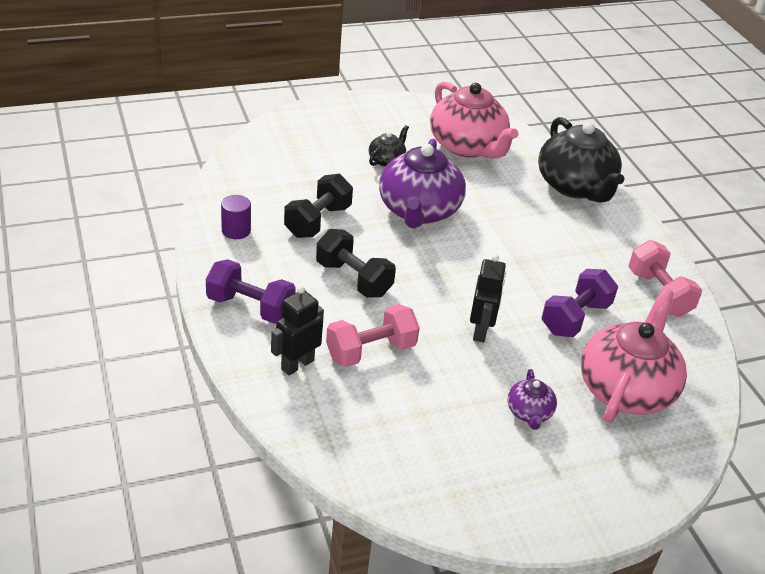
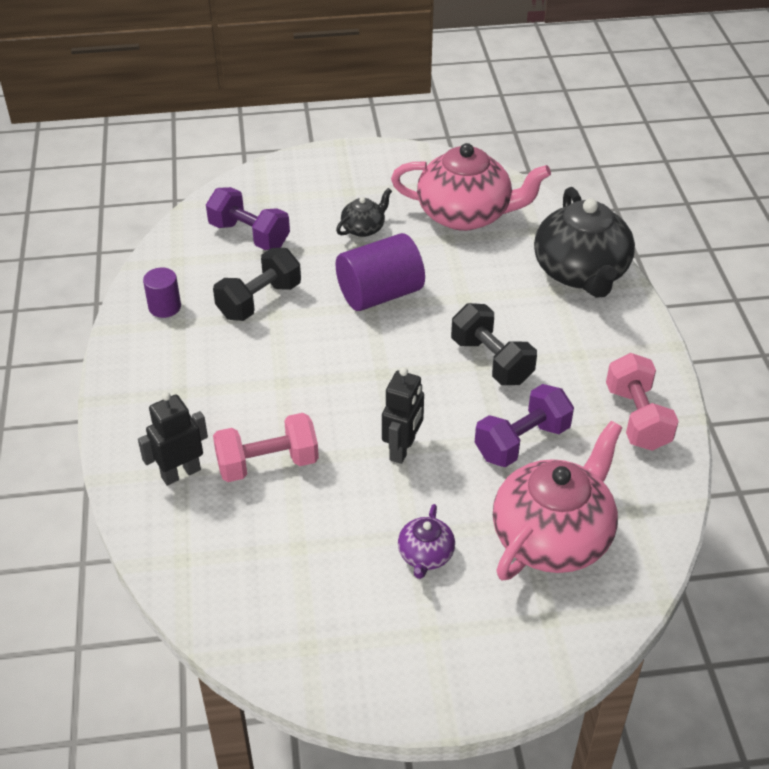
camera: 15 degrees right, 5 degrees up
purple dumbbell [206,259,296,324] -> purple dumbbell moved to [206,187,290,250]
black dumbbell [316,229,396,298] -> black dumbbell moved to [451,303,537,385]
purple teapot [379,139,466,229] -> purple cylinder [336,233,425,311]
pink teapot [430,82,519,159] -> pink teapot turned 60 degrees counterclockwise [391,143,551,231]

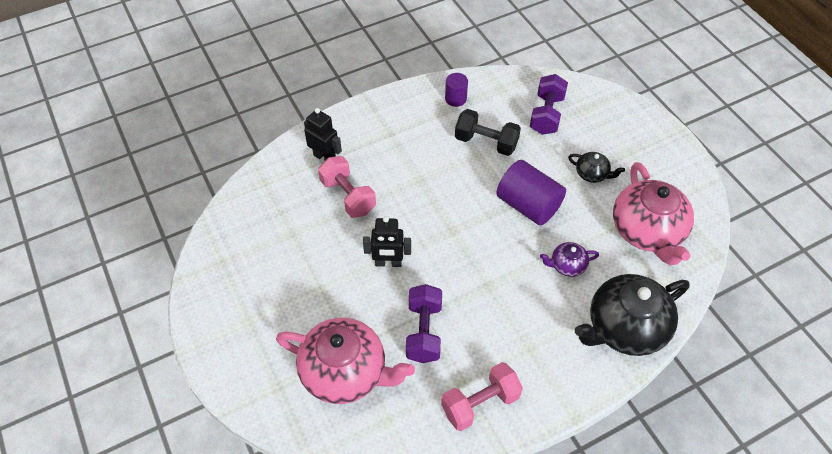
camera: 70 degrees right, 10 degrees up
purple teapot [398,504,455,579] -> purple teapot moved to [540,242,599,277]
black dumbbell [451,303,537,385] -> none
purple dumbbell [475,384,574,467] -> purple dumbbell turned 60 degrees clockwise [406,284,442,363]

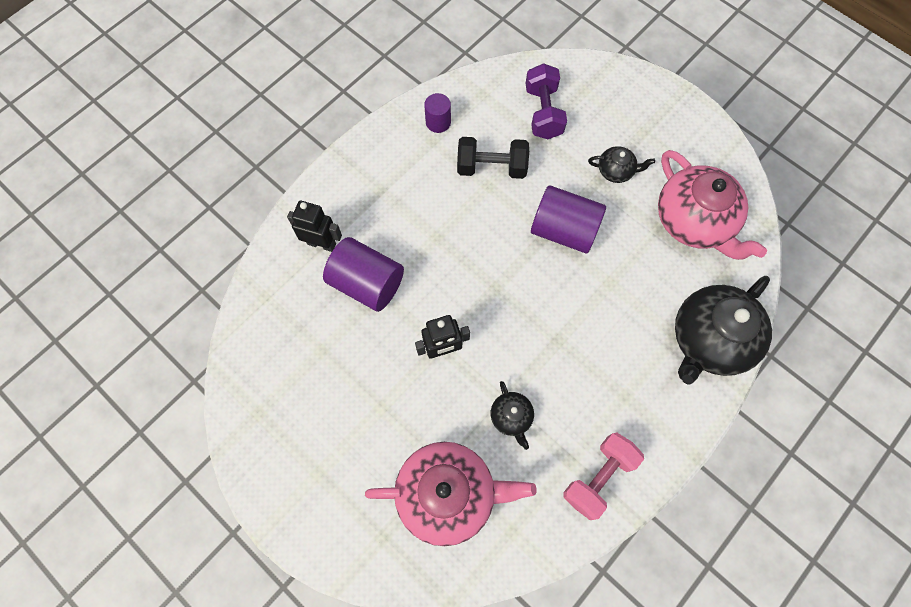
camera: 20 degrees left, 15 degrees up
pink dumbbell [318,156,376,218] -> purple cylinder [323,237,404,312]
purple dumbbell [406,284,442,363] -> black teapot [491,381,534,450]
purple teapot [540,242,599,277] -> none

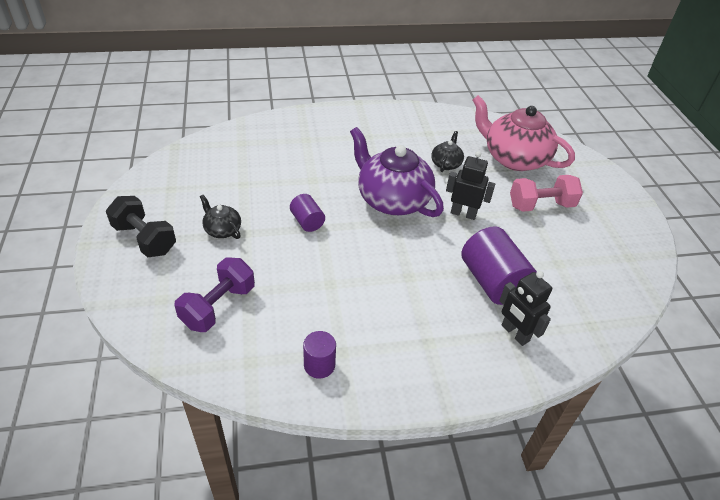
camera: 145 degrees left, 25 degrees down
black dumbbell [457,137,529,179] -> black dumbbell moved to [106,196,176,257]
purple cylinder [531,185,606,253] -> purple cylinder [290,194,325,232], size x0.54
pink dumbbell [563,433,644,520] -> pink dumbbell moved to [510,175,583,212]
pink teapot [658,150,767,260] -> none
black teapot [675,276,772,385] -> none
none -> purple teapot [350,127,444,217]

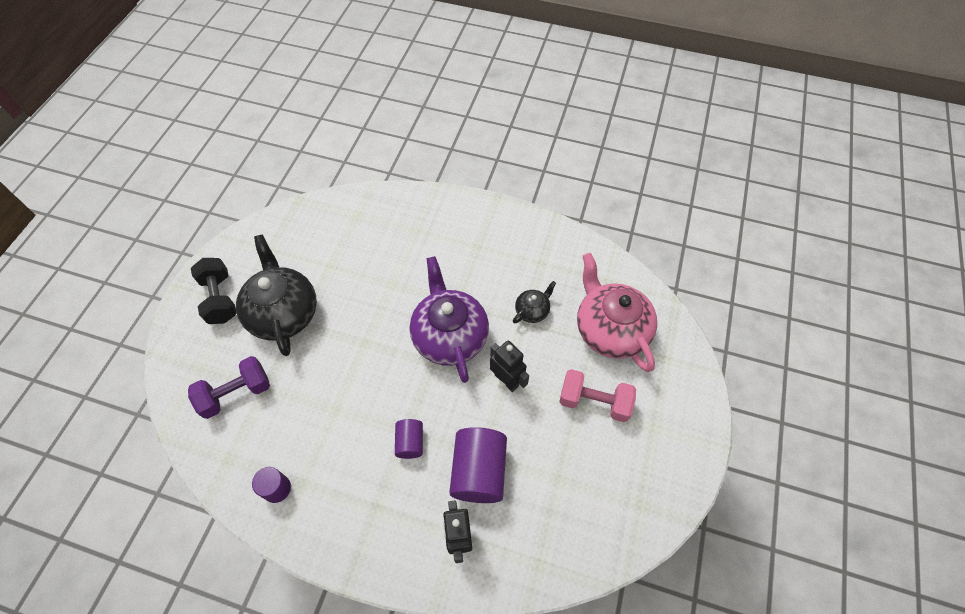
camera: 30 degrees right, 15 degrees up
black teapot [200,195,241,239] -> black teapot [236,235,317,356], size x2.16
purple cylinder [290,194,325,232] -> purple cylinder moved to [395,419,423,459]

